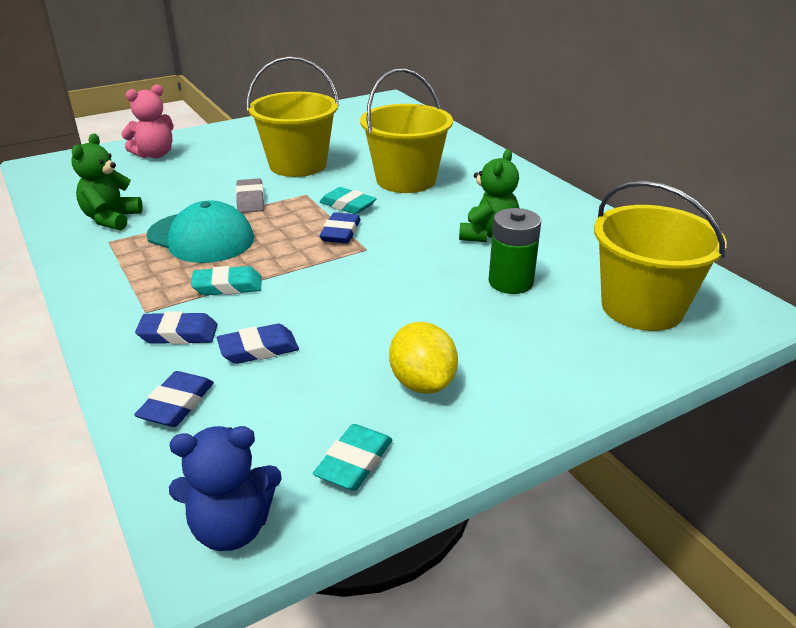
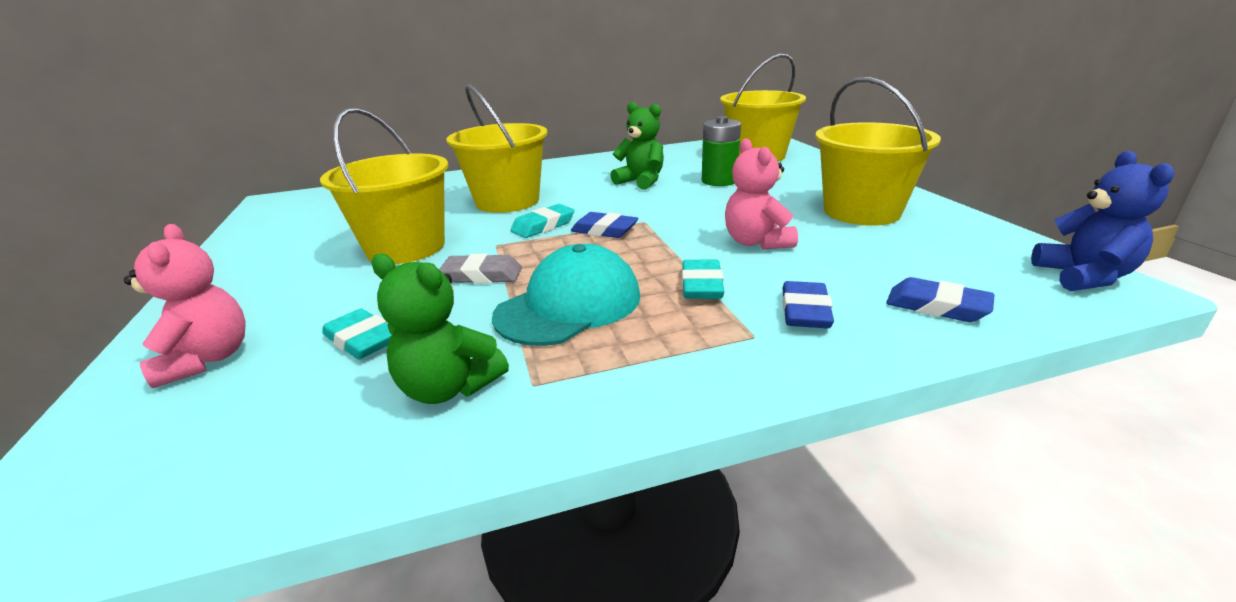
camera: 75 degrees left, 5 degrees down
blue eraser [217,324,299,364] -> none
turquoise eraser [313,424,393,491] -> turquoise eraser moved to [322,309,392,359]
yellow lemon [389,322,458,394] -> yellow bucket [815,77,941,226]
none -> pink teddy bear [725,138,798,249]

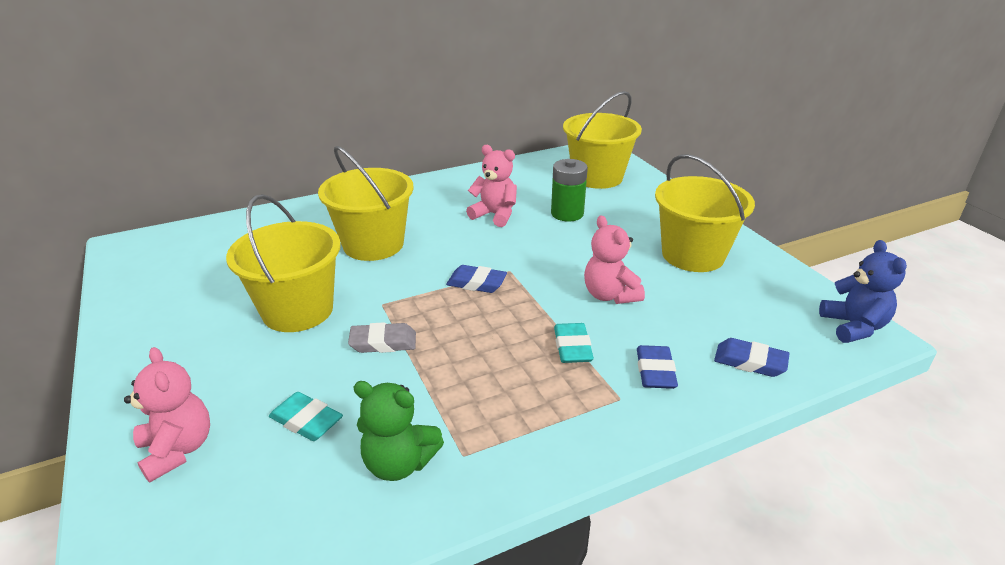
camera: 10 degrees left, 5 degrees up
turquoise cap [492,244,640,346] -> none
turquoise eraser [510,204,575,238] -> none
green teddy bear [610,102,664,190] -> pink teddy bear [466,145,517,227]

